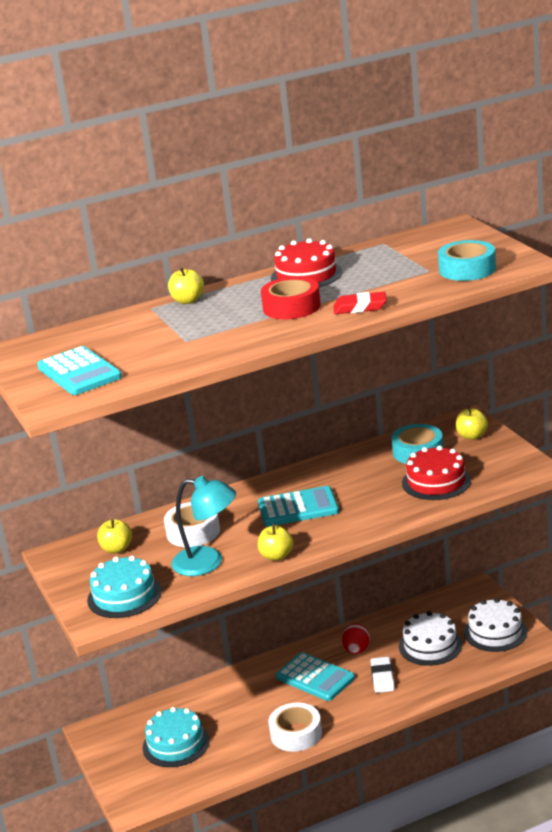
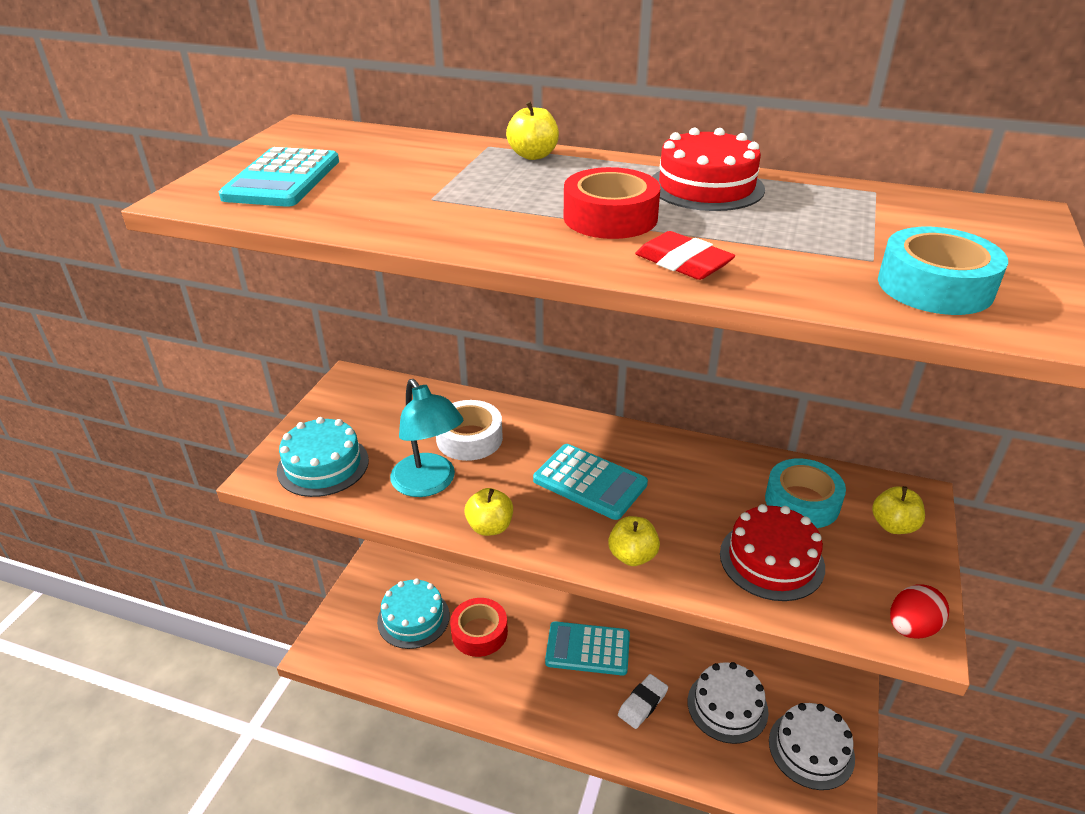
camera: 40 degrees right, 10 degrees up
yellow apple [97,519,132,553] -> yellow apple moved to [608,516,660,566]
white tape [268,703,322,752] -> none
turquoise calculator [276,652,355,701] -> turquoise calculator turned 105 degrees clockwise [545,621,630,676]
red egg [342,624,370,654] -> red egg moved to [890,584,949,639]
none -> red tape [450,598,508,657]

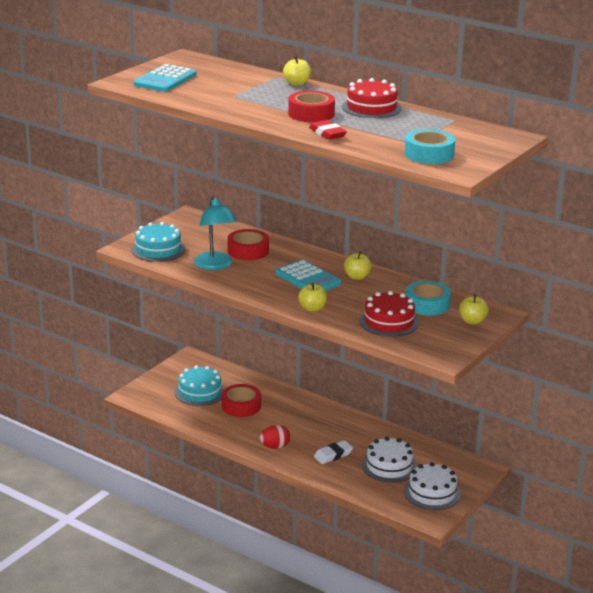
camera: 15 degrees right, 10 degrees down
white tape [436,400,503,461] -> red tape [228,229,269,260]
yellow apple [464,488,513,536] -> yellow apple moved to [344,251,372,280]
turquoise calculator [545,621,630,676] -> none
red egg [890,584,949,639] -> red egg moved to [260,425,290,449]

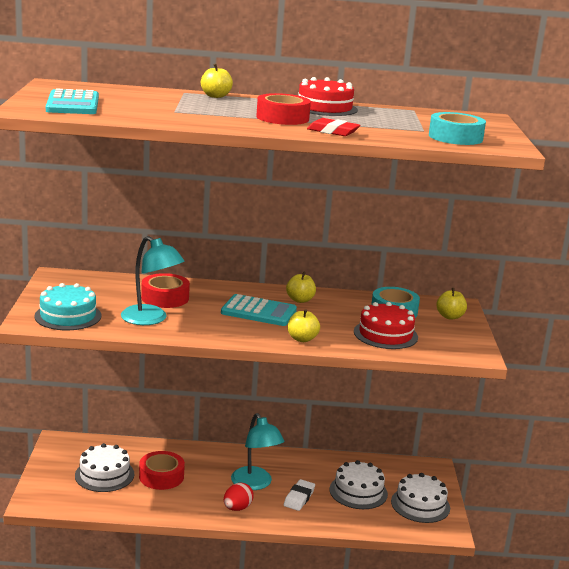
camera: 35 degrees left, 5 degrees down
turquoise cake [175,366,225,406] -> white cake [75,443,134,492]
none -> turquoise lamp [231,413,284,490]

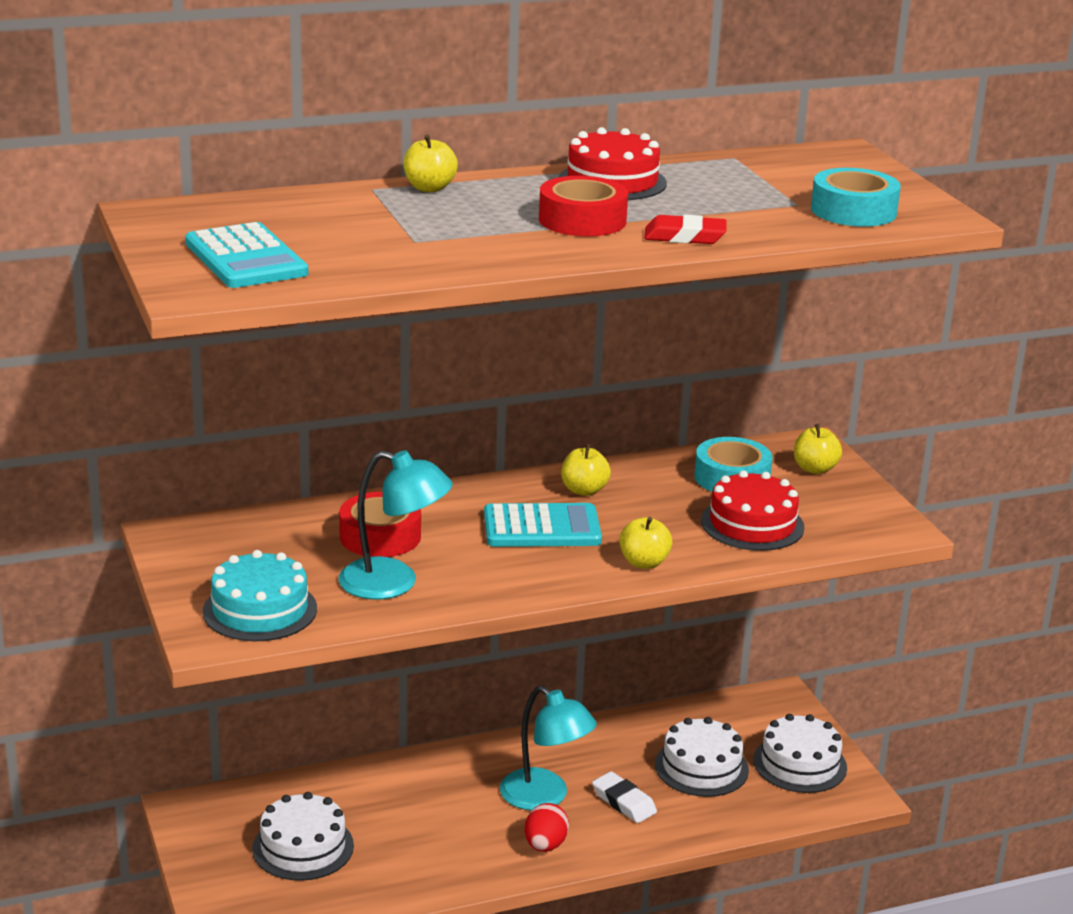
camera: 20 degrees left, 5 degrees up
red tape [139,451,185,490] -> none
white eraser [284,479,315,511] -> white eraser turned 45 degrees counterclockwise [592,771,657,823]

